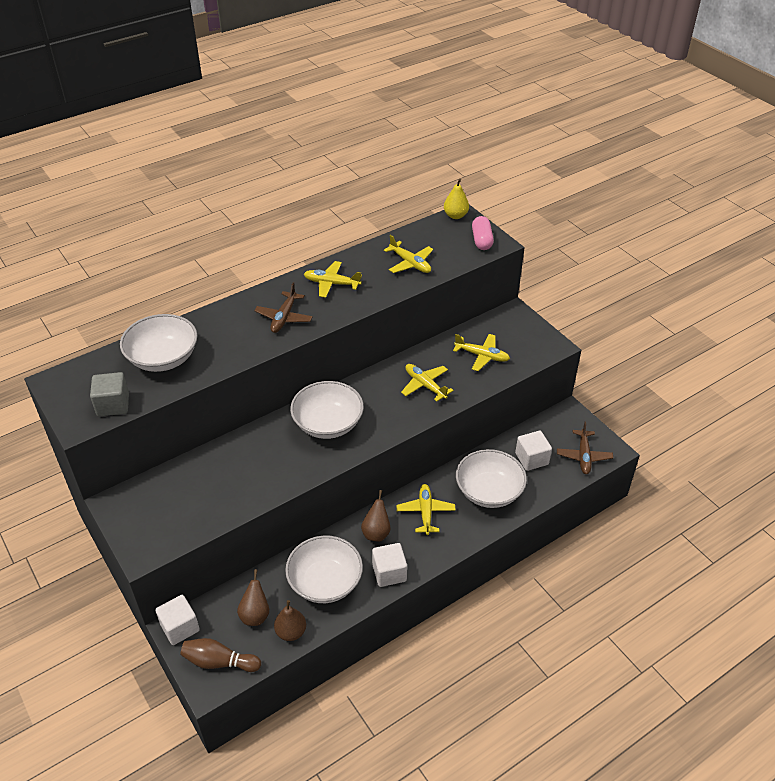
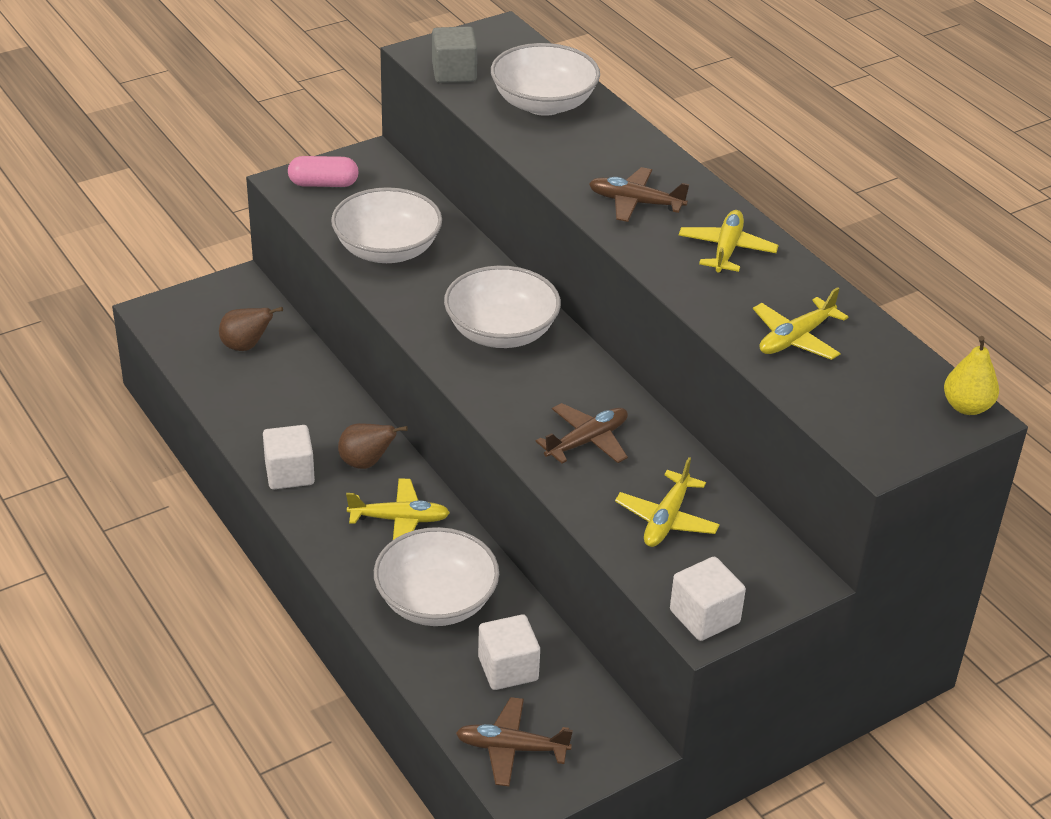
camera: 90 degrees right, 5 degrees down
white cube [155,595,200,645] -> white cube moved to [670,557,746,641]
brown bowling pin [181,638,261,672] -> none
brown pear [274,600,306,641] -> none
white bowl [285,536,363,603] -> white bowl moved to [331,187,442,263]
yellow plane [401,364,454,402] -> brown plane [536,403,628,464]
pink capsule [472,216,494,250] -> pink capsule moved to [288,156,359,187]

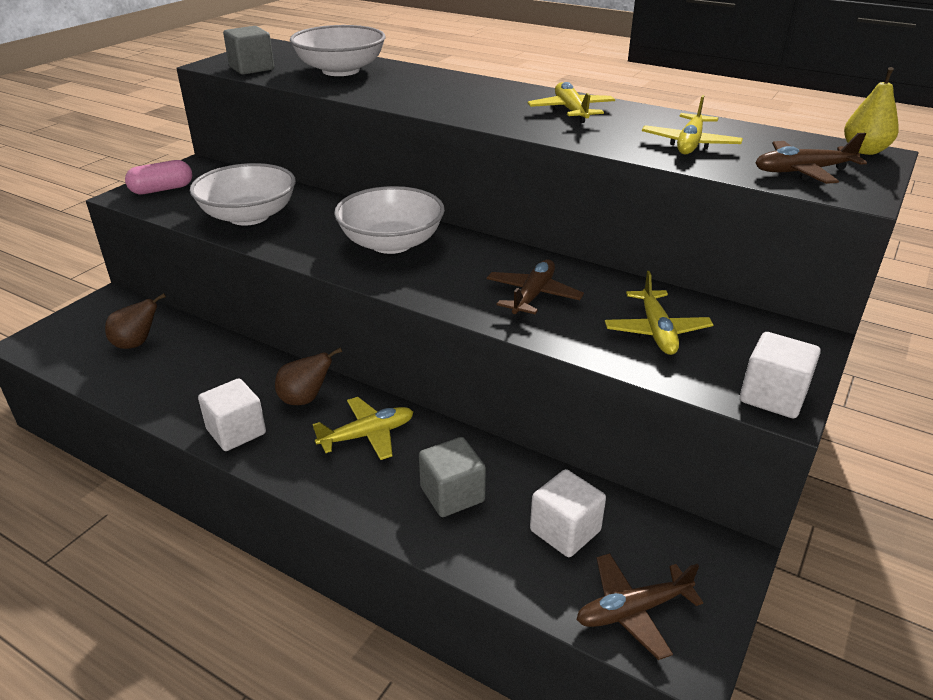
camera: 25 degrees left, 5 degrees down
white bowl [374,527,499,626] -> grey cube [419,437,486,517]
brown plane [589,167,689,222] -> brown plane moved to [756,133,867,184]

